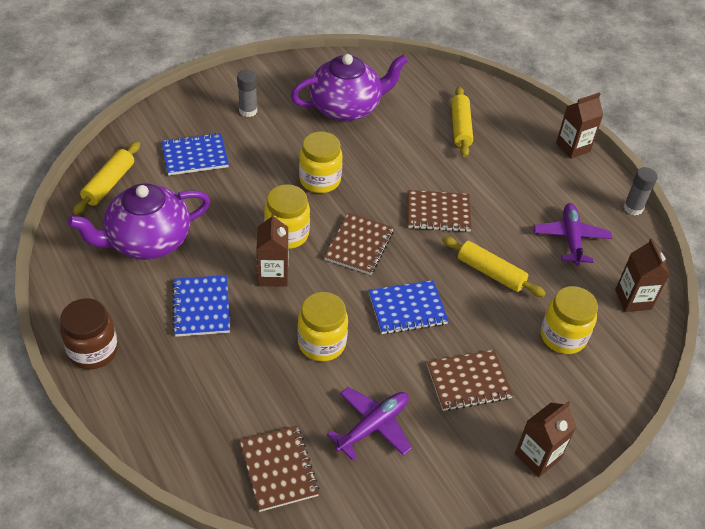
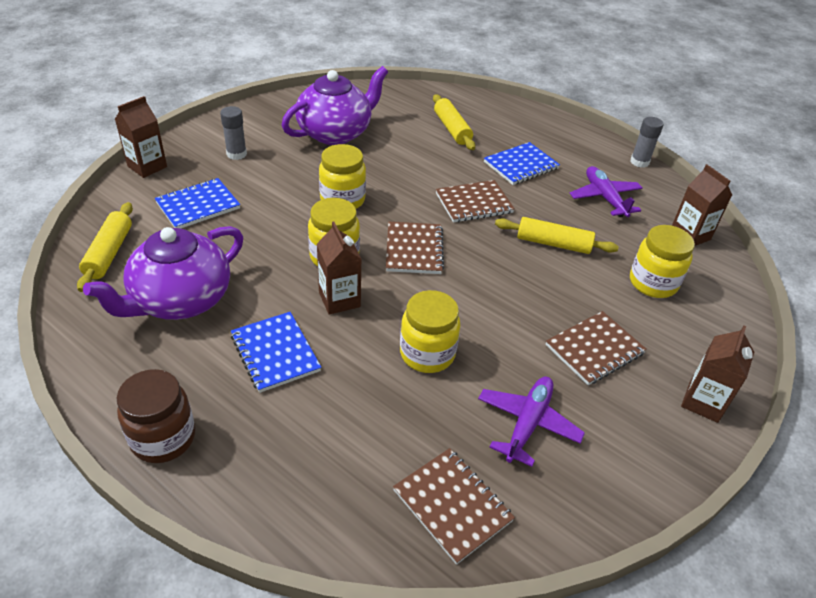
camera: 20 degrees left, 5 degrees down
blue notebook [369,280,449,335] -> blue notebook moved to [484,142,560,185]
brown carton [556,92,603,159] -> brown carton moved to [115,96,167,178]

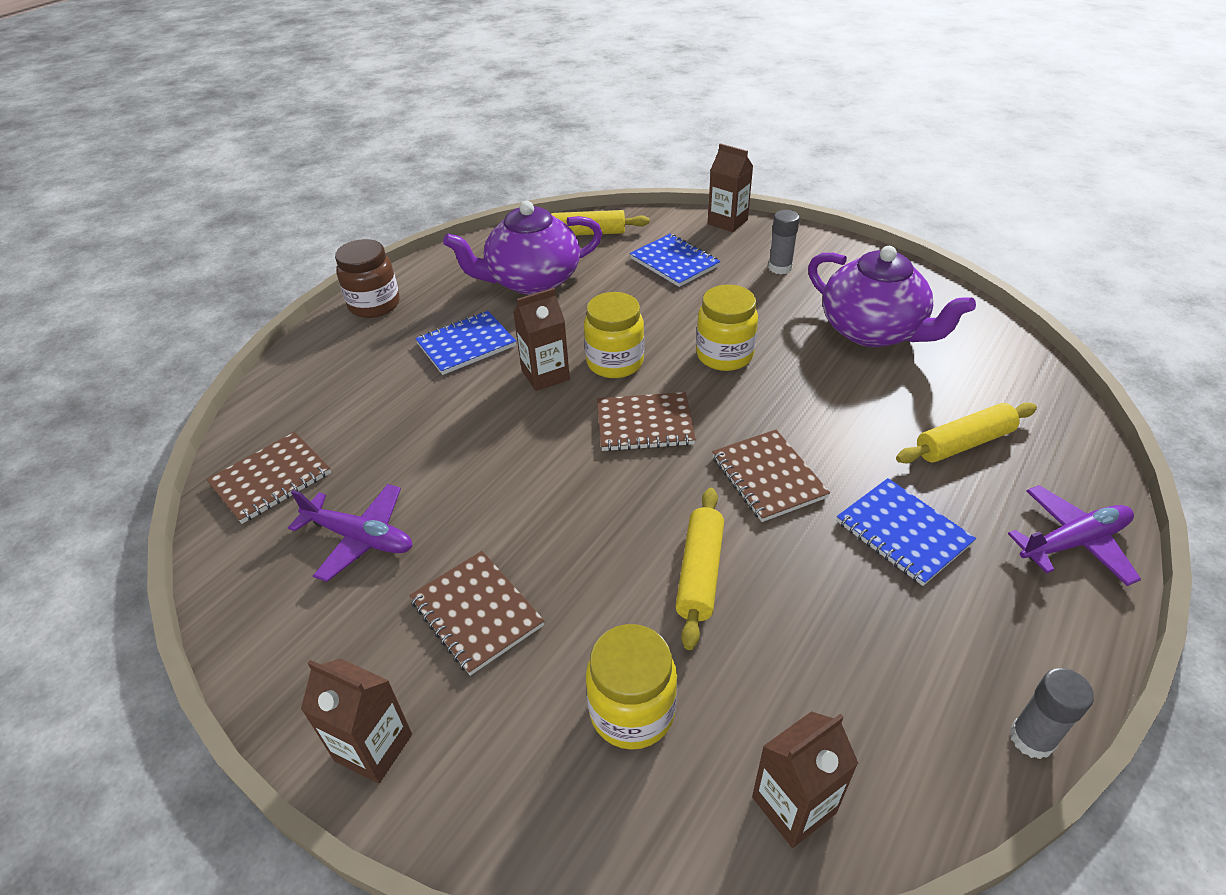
camera: 90 degrees right, 0 degrees up
purple teapot [83,226,243,320] -> purple teapot turned 60 degrees counterclockwise [443,201,602,295]
yellow jar [400,290,460,373] -> none
purple plane [570,166,642,217] -> purple plane moved to [1008,485,1141,586]

